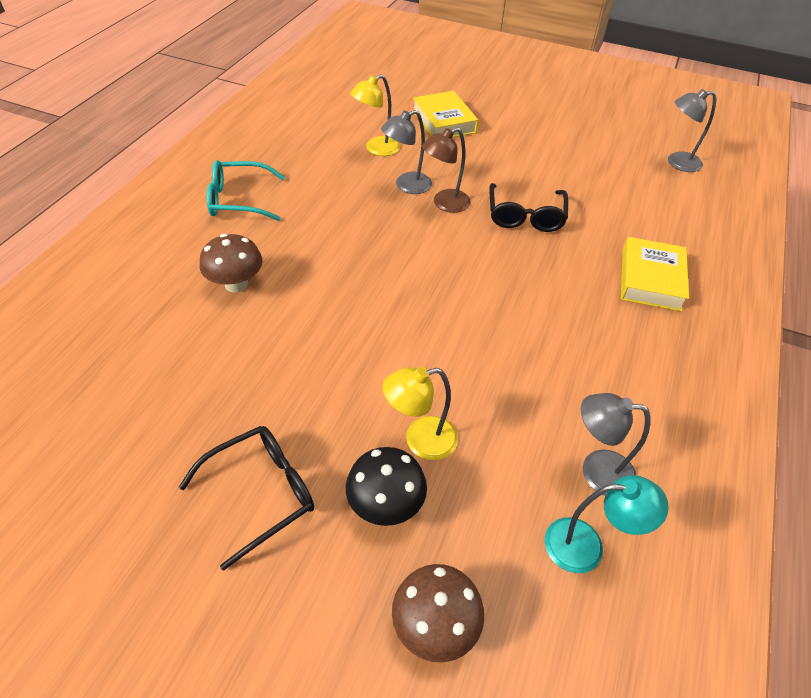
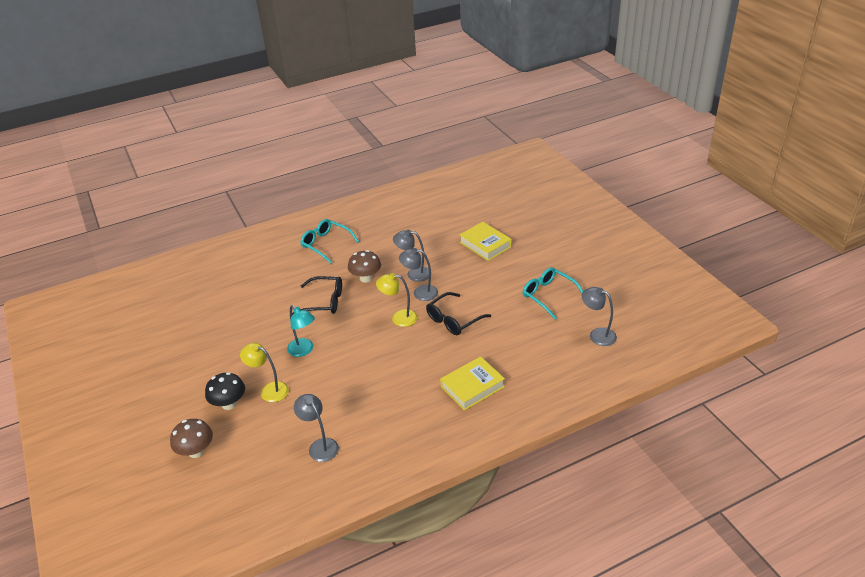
camera: 45 degrees right, 10 degrees down
black glasses [179,426,314,570] -> black glasses moved to [292,276,342,315]
brown mushroom [200,234,262,293] -> brown mushroom moved to [348,250,381,283]
yellow lamp [350,74,400,156] -> yellow lamp moved to [376,273,418,327]
yellow book [413,91,478,137] -> yellow book turned 60 degrees counterclockwise [459,222,512,261]
brown lamp [422,127,471,213] -> grey lamp [399,248,438,301]
turquoise lamp [545,475,669,573] -> turquoise lamp moved to [287,305,315,357]
none -> turquoise glasses [522,267,583,319]

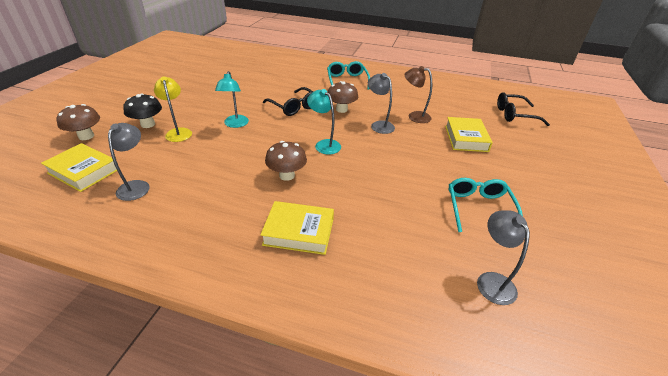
camera: 40 degrees right, 0 degrees up
yellow lamp [376,273,418,327] -> turquoise lamp [307,89,341,154]
grey lamp [399,248,438,301] -> none
black glasses [426,292,491,335] -> black glasses moved to [497,92,550,126]
none -> yellow book [41,143,117,192]
none -> brown mushroom [265,141,307,181]
none -> brown lamp [405,66,432,123]

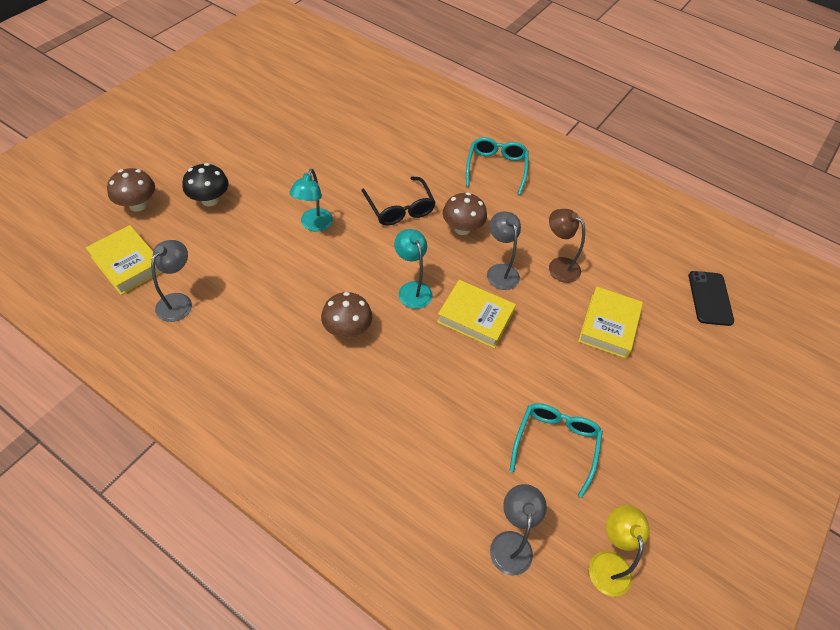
camera: 15 degrees right, 15 degrees up
yellow lamp [154,76,192,142] -> yellow lamp moved to [589,505,650,597]
yellow book [261,201,334,255] -> yellow book moved to [437,280,516,349]
black glasses [497,92,550,126] -> black phone [689,271,734,326]

